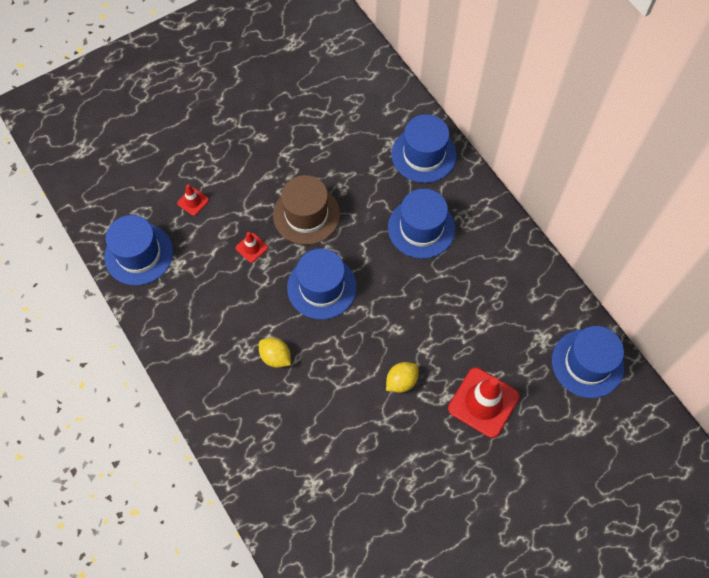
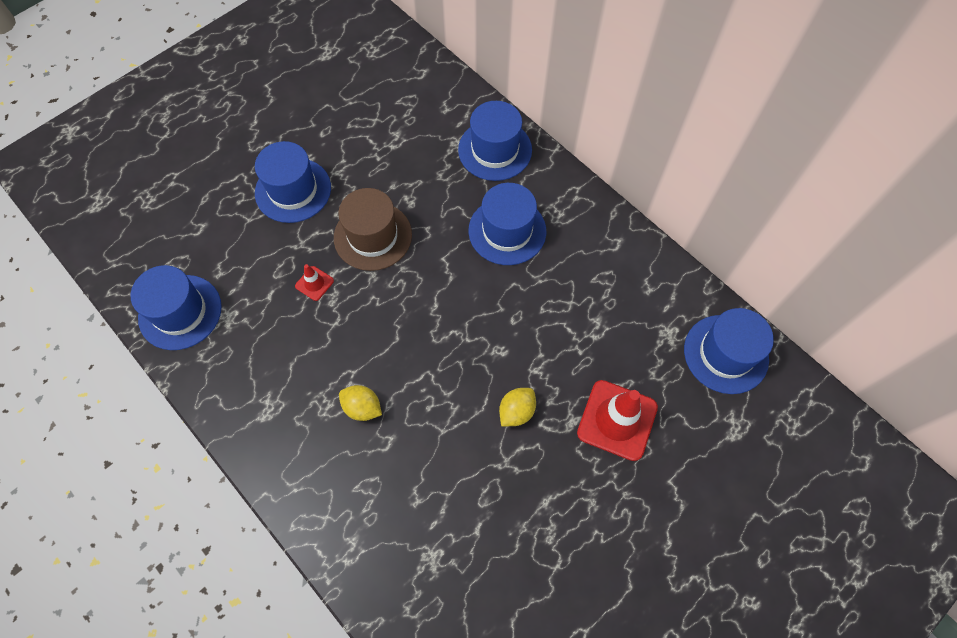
camera: 10 degrees left, 0 degrees up
red traffic cone [177,185,209,216] -> none
blue hat [287,248,357,320] -> blue hat moved to [255,141,331,223]

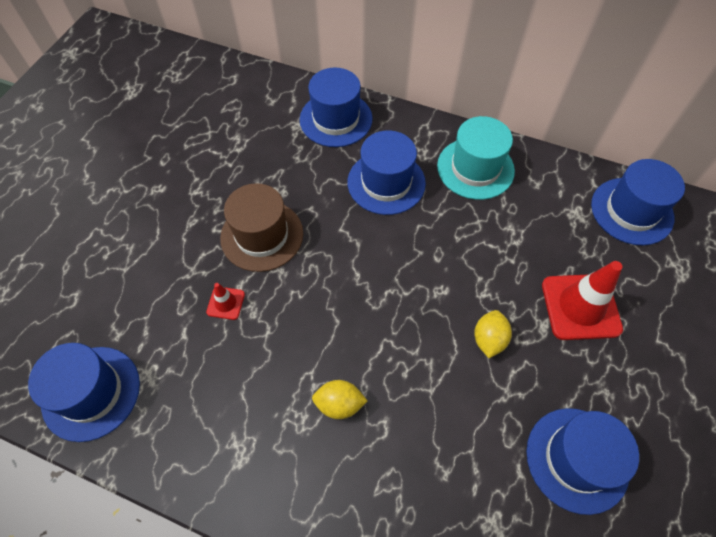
camera: 25 degrees left, 5 degrees down
blue hat [255,141,331,223] -> blue hat moved to [526,408,639,515]
none -> turquoise hat [437,116,515,200]

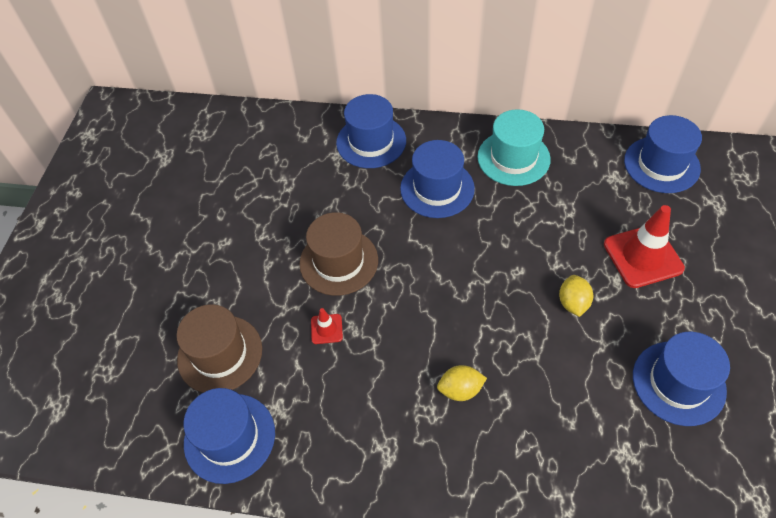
camera: 10 degrees left, 5 degrees down
none -> brown hat [177,304,262,393]

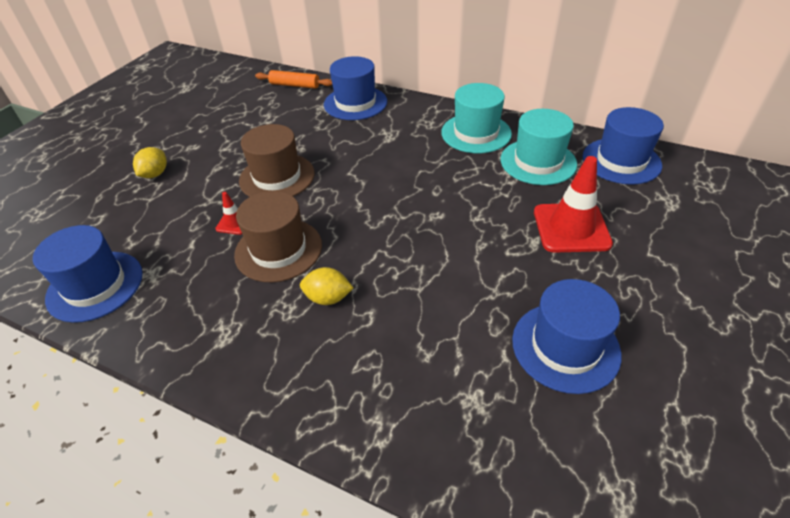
camera: 15 degrees right, 10 degrees down
brown hat [177,304,262,393] -> brown hat moved to [234,191,322,282]
blue hat [400,140,475,218] -> none
yellow lemon [559,275,593,317] -> yellow lemon moved to [133,147,167,178]
none -> orange rolling pin [255,70,332,89]
none -> turquoise hat [501,109,577,185]

